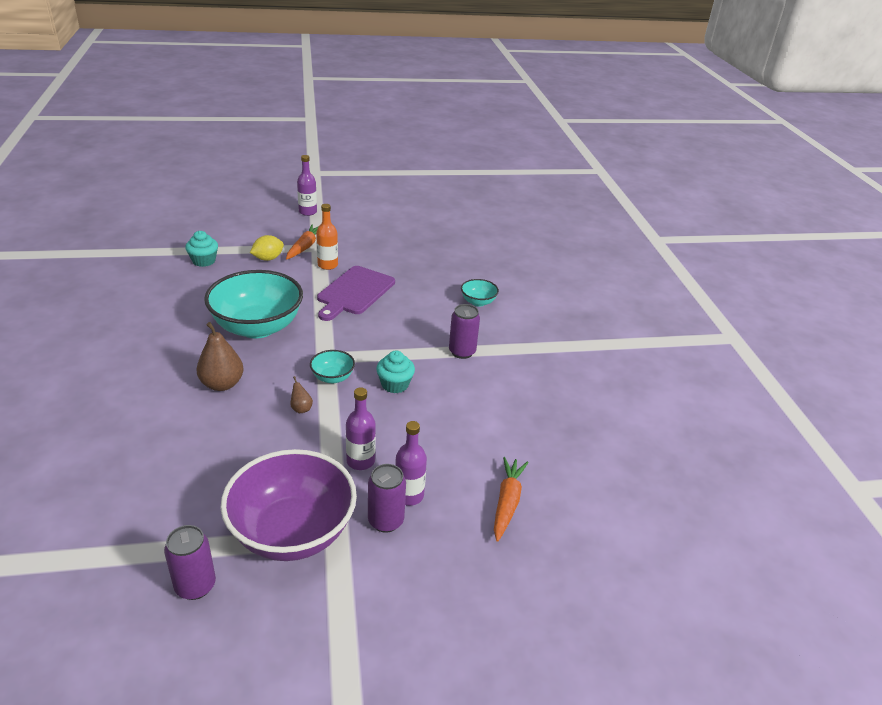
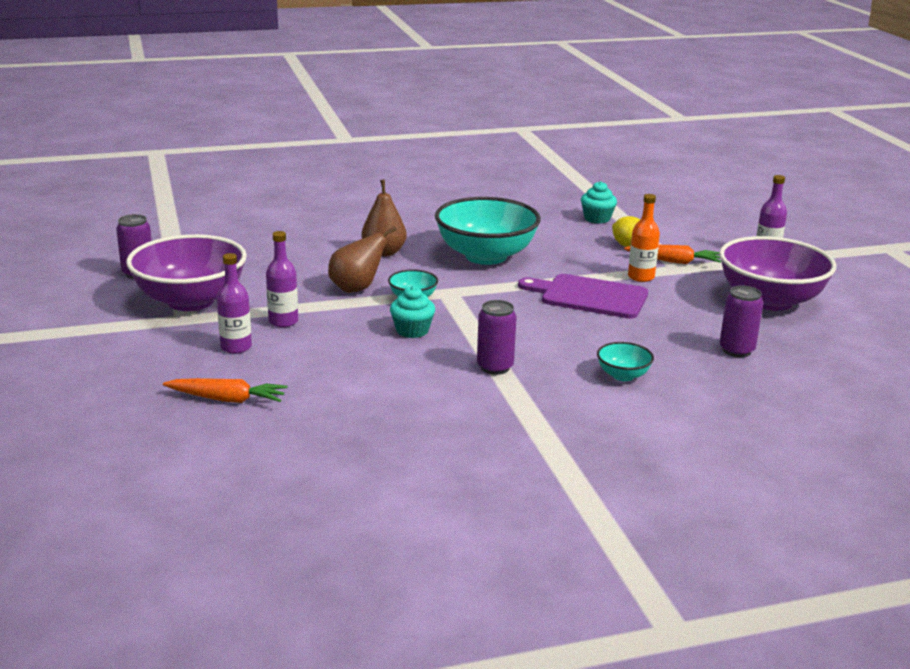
camera: 85 degrees right, 10 degrees down
brown pear [290,376,313,413] -> brown pear [328,226,396,293], size x2.08
purple can [368,464,406,533] -> purple can moved to [720,285,763,357]
none -> purple bowl [719,236,836,311]

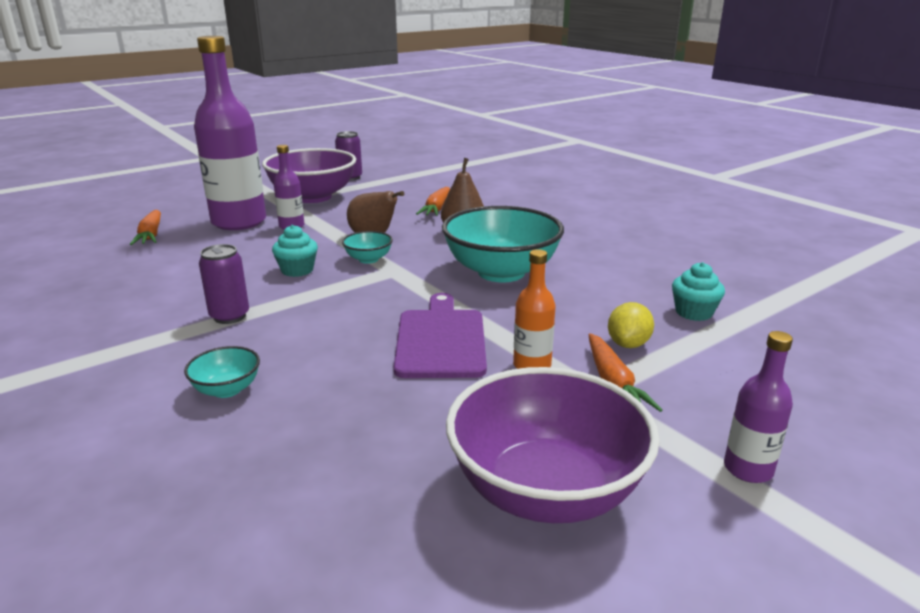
camera: 70 degrees right, 0 degrees up
purple bottle [217,253,252,354] -> purple bottle [194,36,266,230], size x2.17
purple can [720,285,763,357] -> none
none -> orange carrot [416,187,450,216]

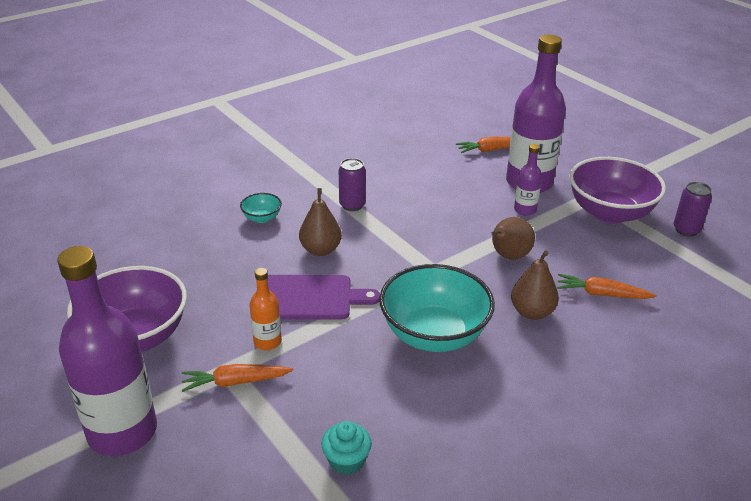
camera: 90 degrees right, 10 degrees up
turquoise cupcake [272,225,318,277] -> none
turquoise bowl [342,231,393,264] -> none
yellow lemon [608,302,654,348] -> none
purple bottle [724,331,793,483] -> purple bottle [57,246,157,456], size x2.17
none -> brown pear [299,188,342,256]

